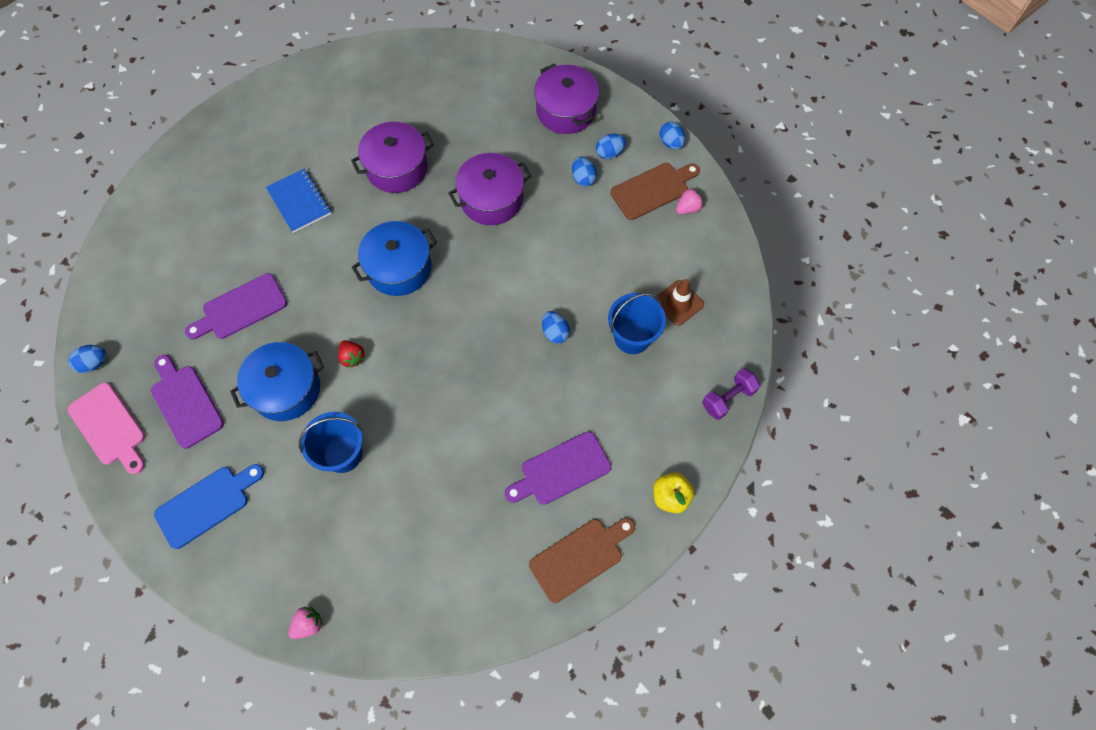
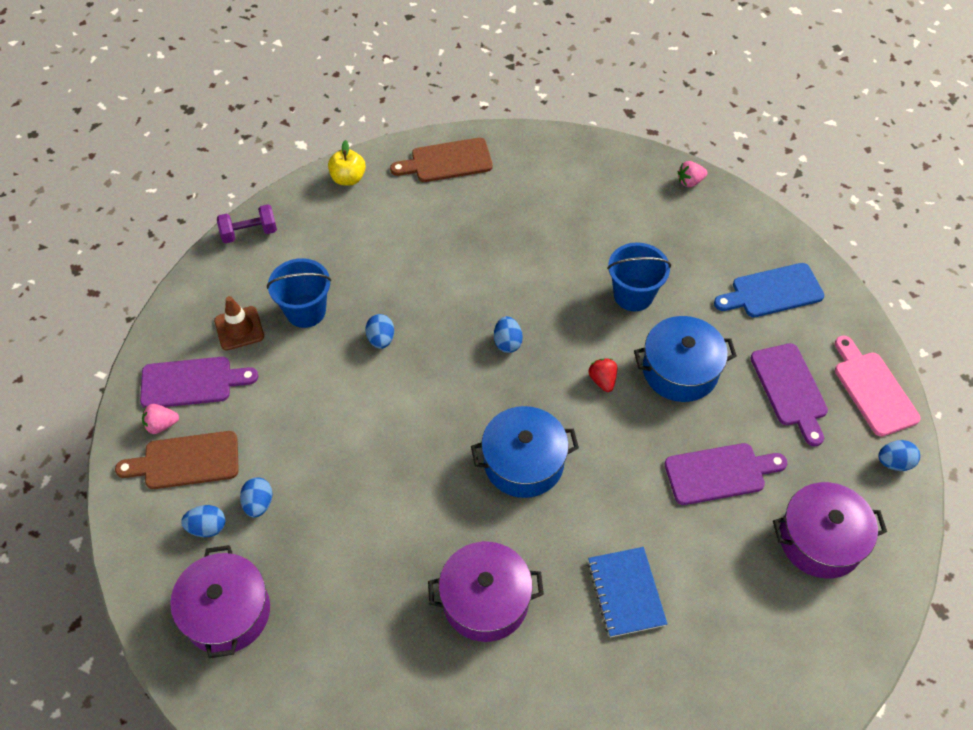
camera: 160 degrees left, 10 degrees down
purple pot [448,153,531,225] -> purple pot moved to [773,482,887,578]
purple cutting board [505,431,611,505] -> purple cutting board moved to [140,357,258,408]
blue egg [659,122,685,149] -> blue egg moved to [494,316,523,353]

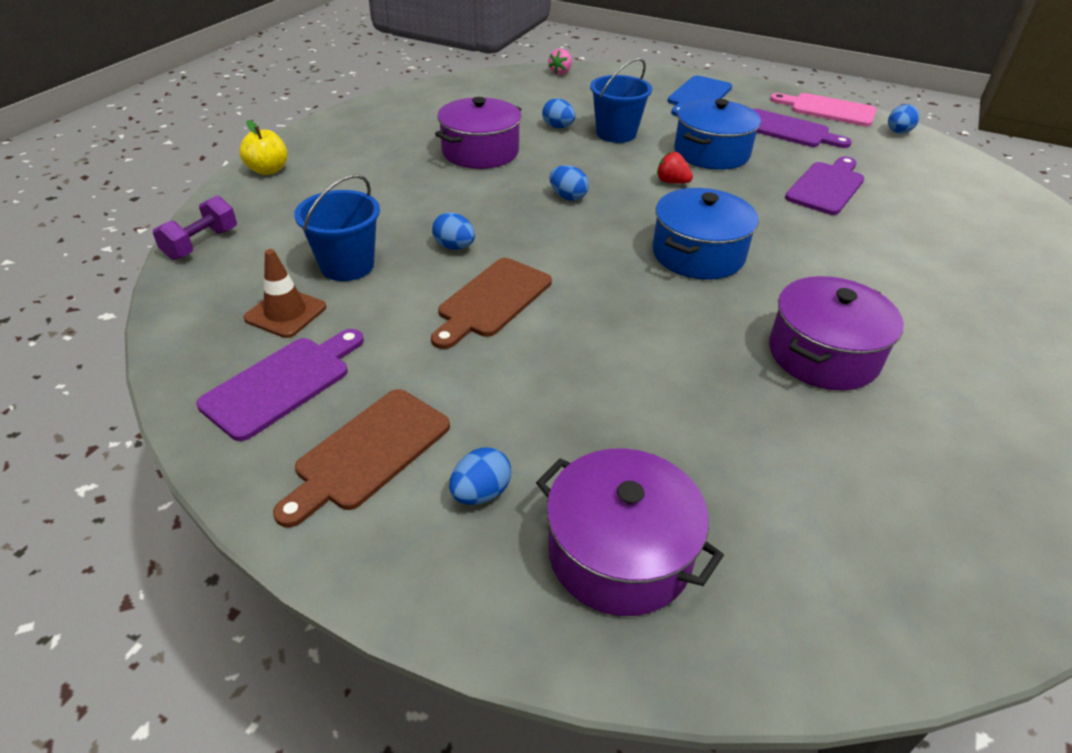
camera: 45 degrees left, 15 degrees down
pink strawberry [142,404,179,434] -> none
blue egg [240,477,273,517] -> blue egg moved to [542,98,575,128]
brown cutting board [390,138,493,182] -> brown cutting board moved to [431,258,552,349]
blue notebook [587,547,668,637] -> none
purple pot [773,482,887,578] -> purple pot moved to [435,97,521,169]

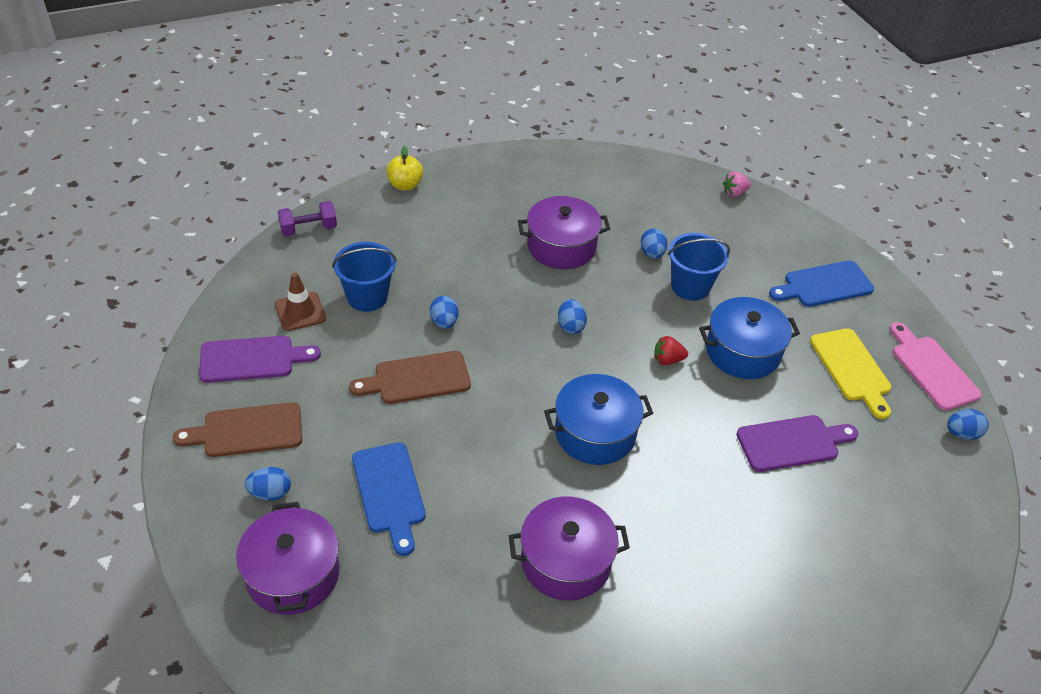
camera: 40 degrees right, 5 degrees up
red strawberry [657,152,693,183] -> red strawberry turned 75 degrees counterclockwise [654,336,688,365]
purple cutting board [752,109,852,148] -> yellow cutting board [810,328,891,419]
none -> blue cutting board [352,442,426,556]

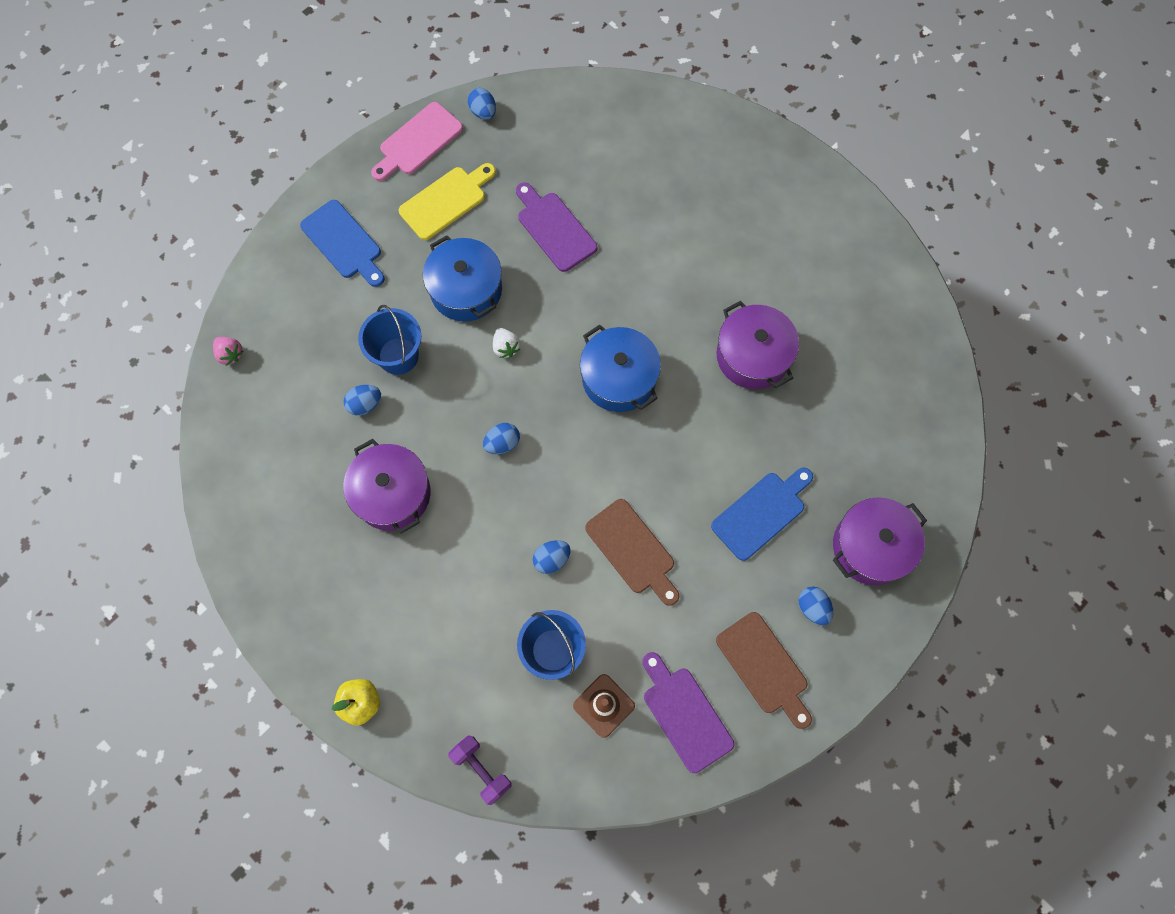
camera: 110 degrees left, 25 degrees up
red strawberry [654,336,688,365] -> white strawberry [493,328,520,358]

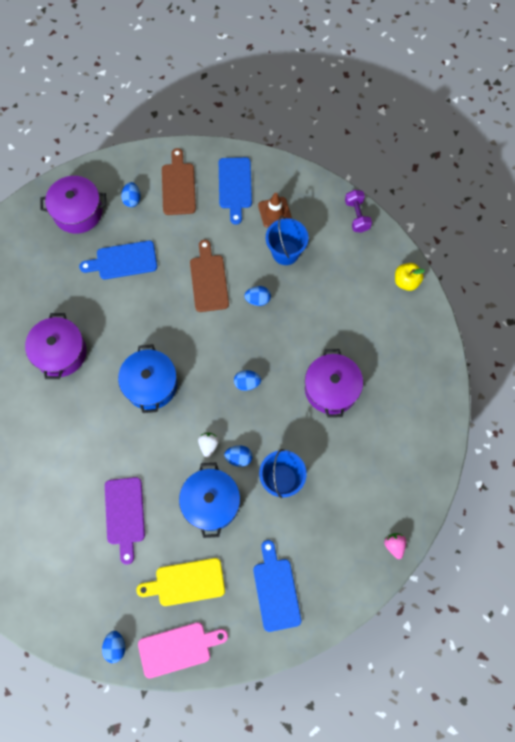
camera: 150 degrees left, 0 degrees up
blue egg [344,385,381,416] -> blue egg moved to [224,445,253,467]
purple cutting board [642,652,734,773] -> blue cutting board [219,157,252,225]

